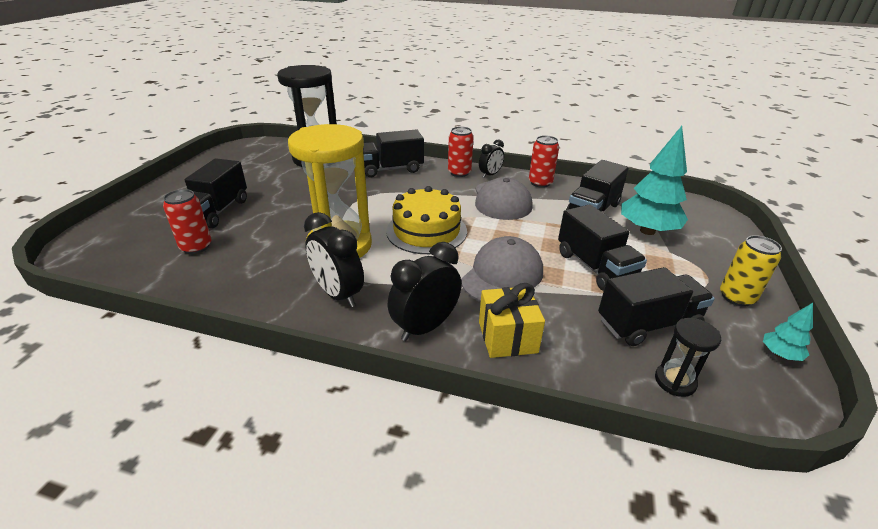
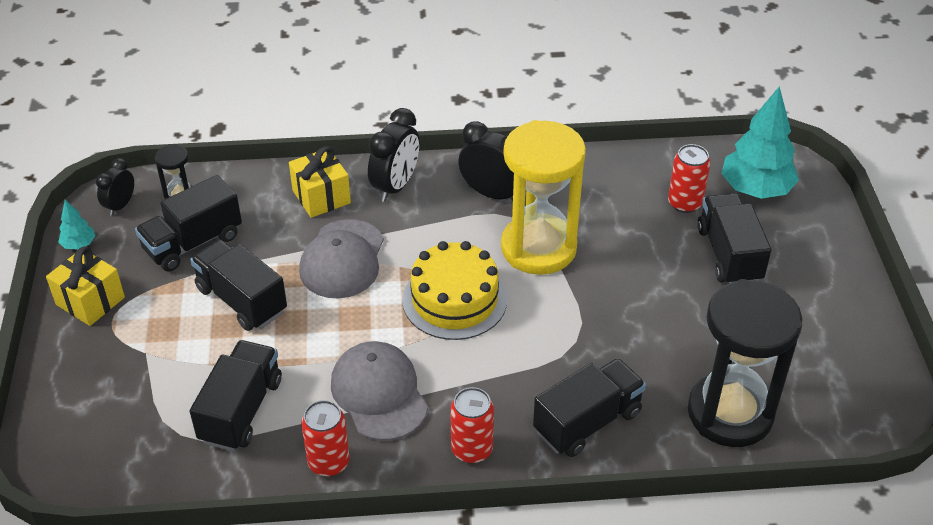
camera: 160 degrees right, 10 degrees up
black clock [479,139,504,178] -> black clock moved to [96,158,134,216]
turquoise tree [621,126,688,235] -> turquoise tree moved to [721,86,799,199]
yellow can [720,235,782,306] -> yellow gift [46,246,125,326]

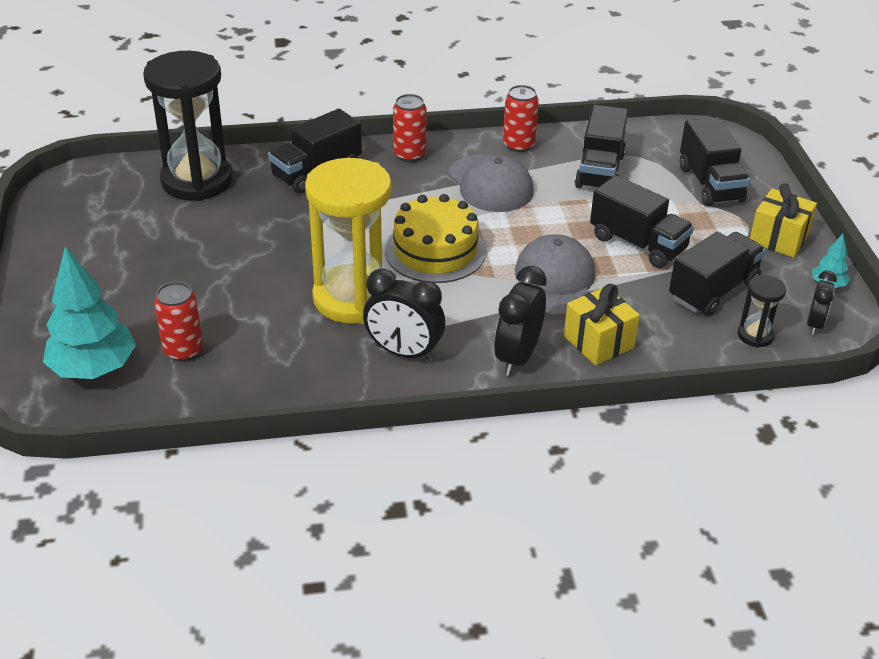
camera: 175 degrees right, 5 degrees down
black truck [697,193,771,283] -> black truck moved to [680,117,750,206]

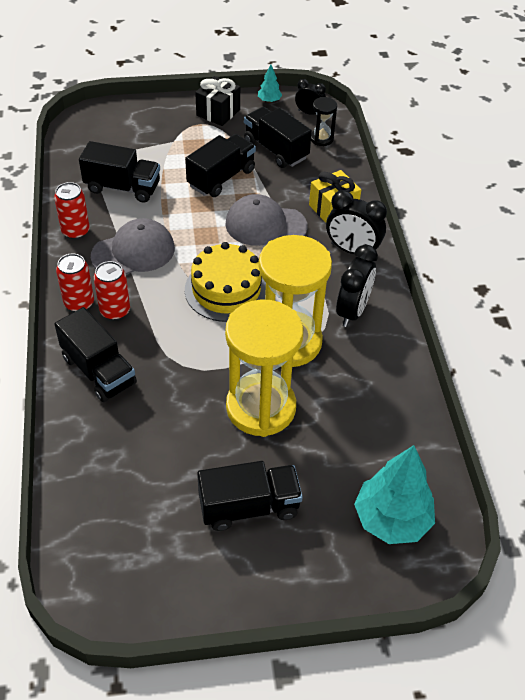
camera: 90 degrees left, 10 degrees up
black hourglass [143,51,233,201] -> none
red can [154,282,203,361] -> red can moved to [94,261,130,320]
black truck [680,117,750,206] -> black truck moved to [197,461,303,531]
yellow gift [750,183,817,258] -> black gift [195,76,240,126]
none -> yellow hourglass [225,299,303,437]

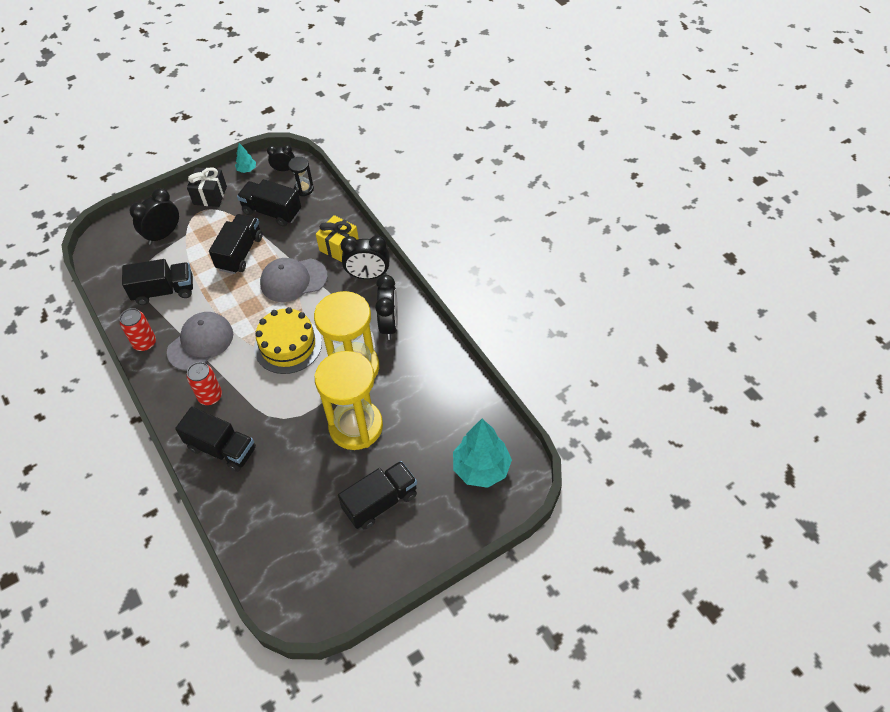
camera: 20 degrees left, 5 degrees up
red can [56,253,94,312] -> none
none -> black clock [129,188,179,245]

